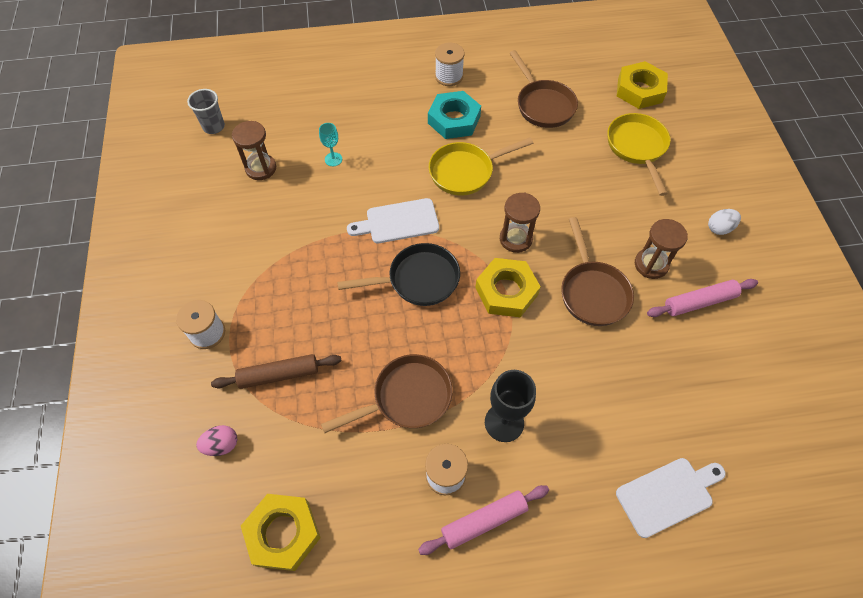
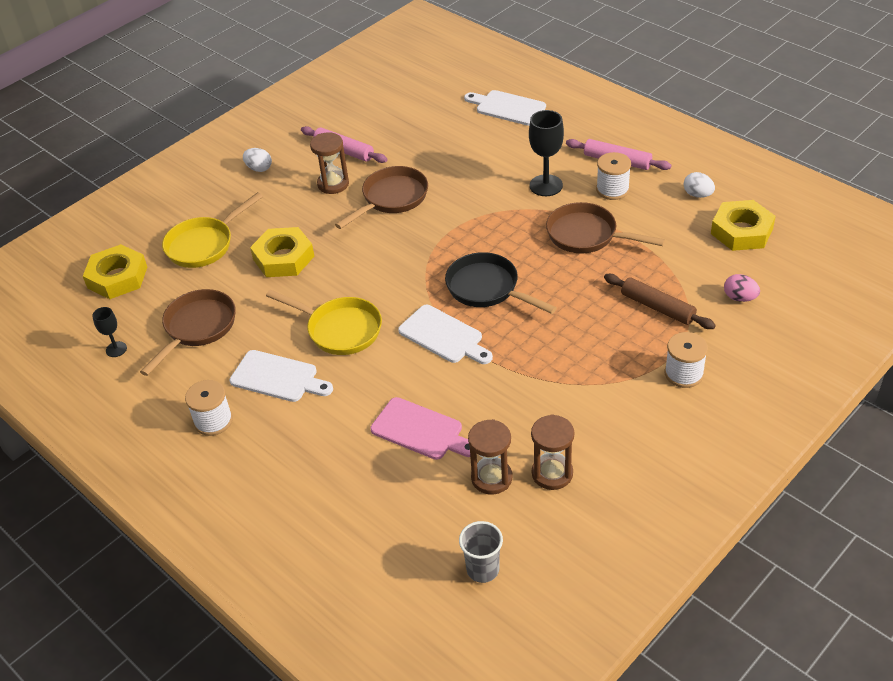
camera: 125 degrees left, 15 degrees down
turquoise goblet [319,123,342,166] -> pink cutting board [370,397,470,460]
turquoise nut [428,91,481,139] -> white cutting board [229,350,333,402]
yellow nut [475,258,541,317] -> yellow nut moved to [250,227,314,277]
brown hourglass [500,192,540,253] -> brown hourglass moved to [531,414,574,490]
none -> black goblet [92,307,127,357]
none -> white egg [684,172,715,198]

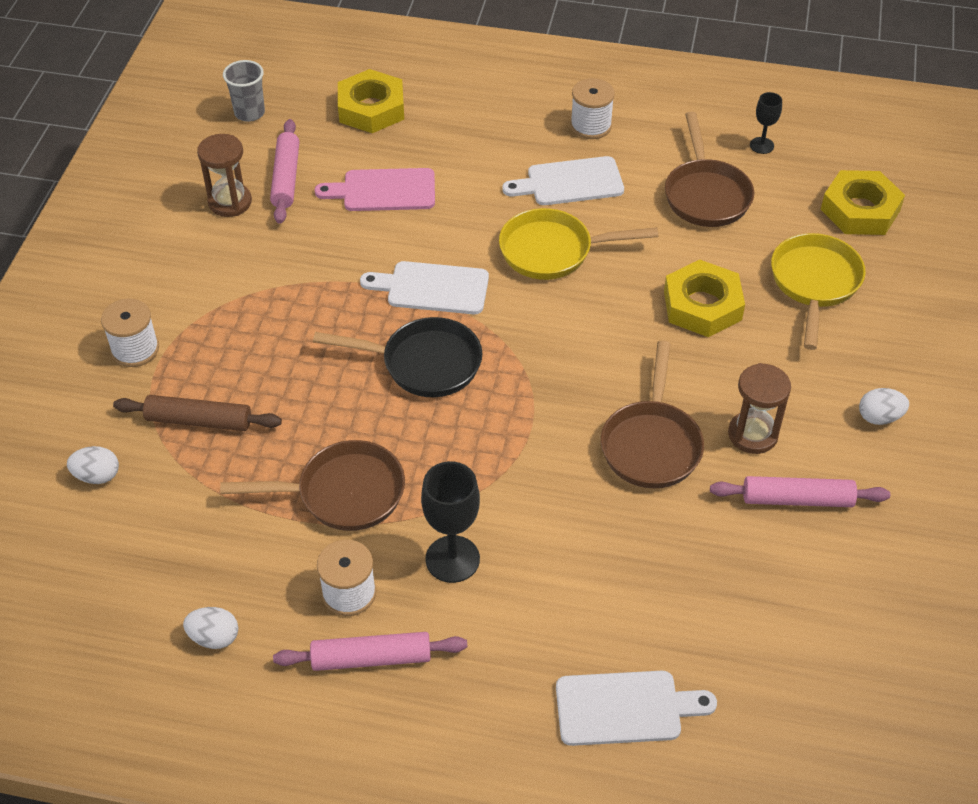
camera: 145 degrees right, 5 degrees up
brown hourglass [468,419,512,495] -> pink rolling pin [270,119,299,224]
yellow nut [711,200,776,251] -> yellow nut moved to [338,69,404,133]
pink egg [724,274,760,302] -> white egg [67,446,119,484]

